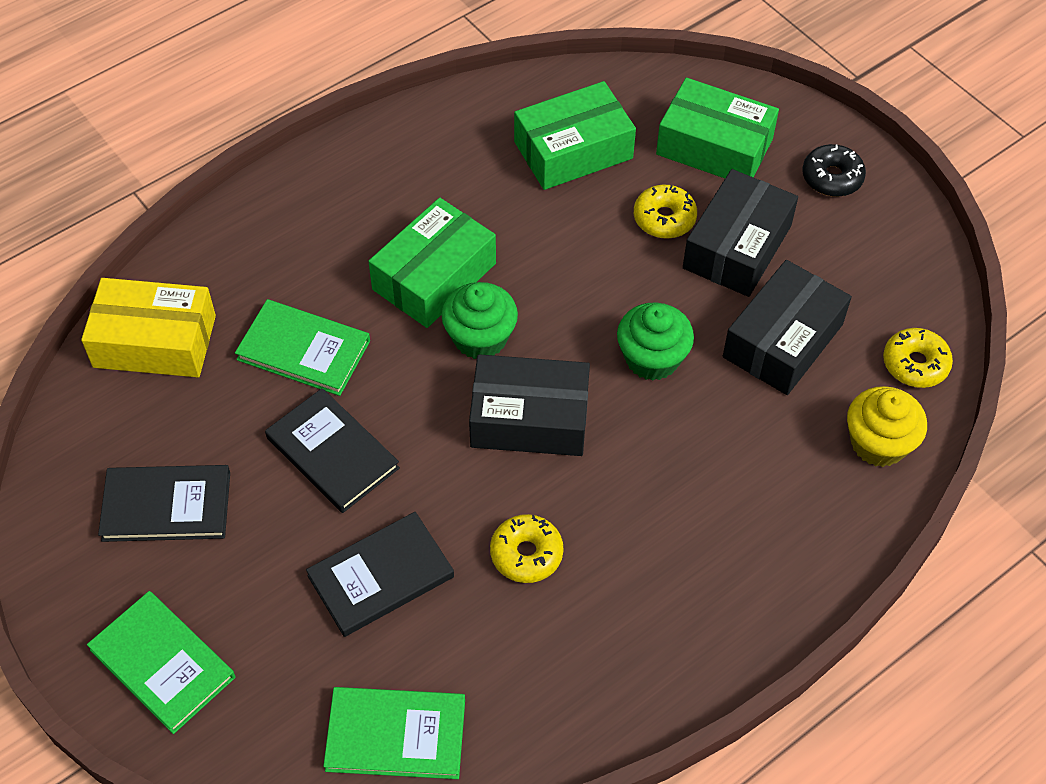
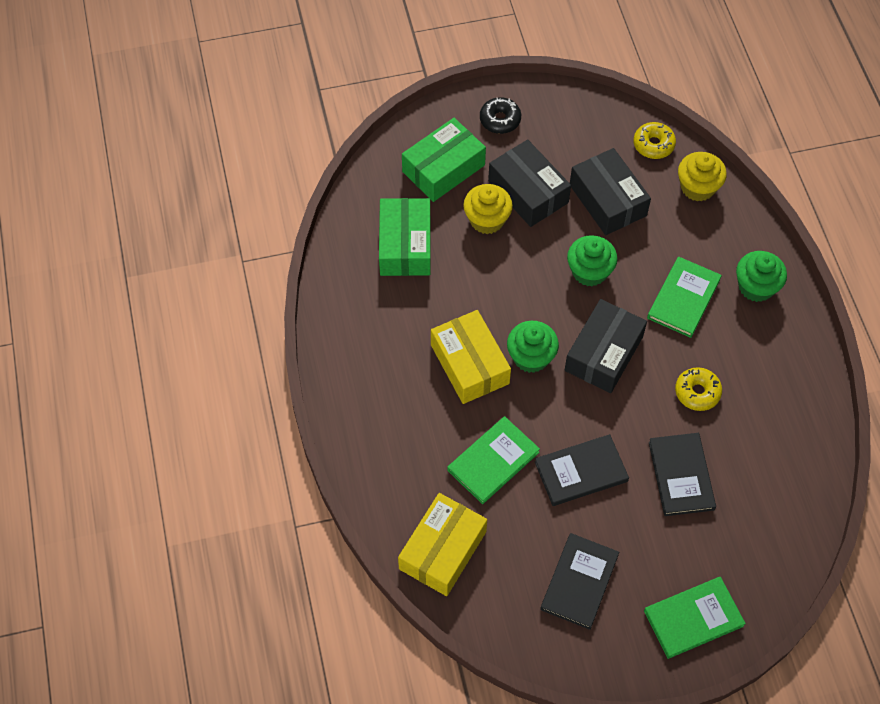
camera: 65 degrees left, 5 degrees up
green book [323,687,465,779] -> green book moved to [647,257,722,338]
green box [368,198,496,328] -> yellow box [431,310,511,404]
yellow donut [634,185,697,239] -> yellow cupcake [463,184,513,234]
none -> green cupcake [736,251,787,302]

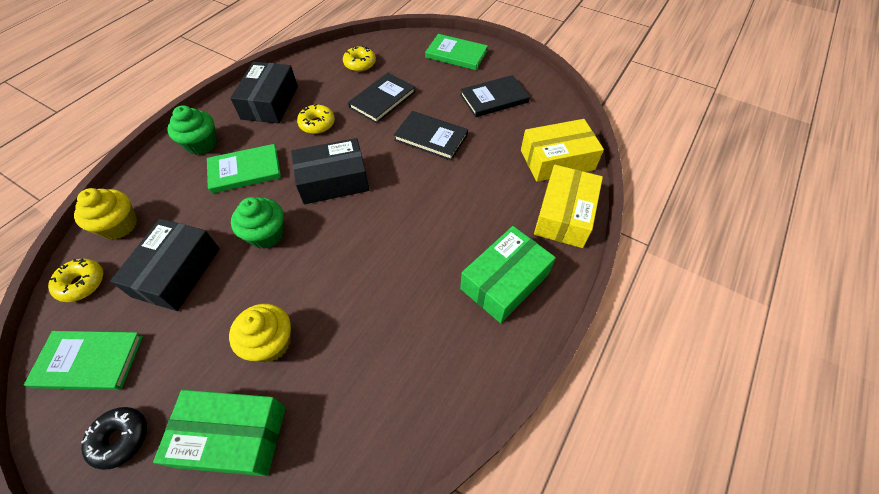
camera: 135 degrees left, 5 degrees down
green box [379,198,431,276] -> green box moved to [460,226,556,323]
yellow box [431,310,511,404] -> yellow box moved to [534,165,603,248]
green book [447,416,540,504] -> green book moved to [24,331,143,390]
black box [488,140,571,227] -> black box moved to [230,62,298,124]
green cupcake [507,321,559,373] -> none
none -> yellow donut [343,45,376,72]

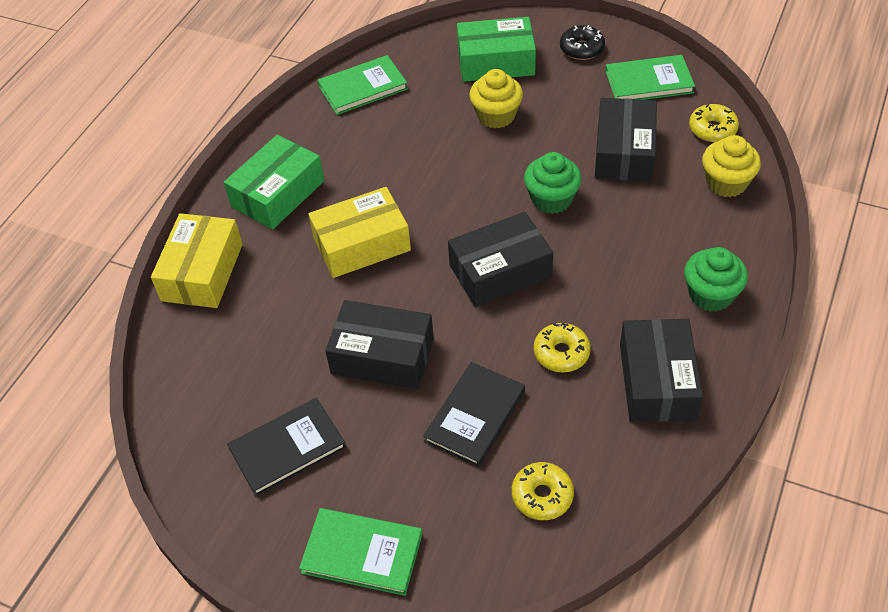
camera: 175 degrees right, 5 degrees down
green book [207,144,281,193] -> green book moved to [318,55,408,115]
black book [394,111,468,160] -> black box [325,300,434,389]
yellow box [521,119,604,182] -> yellow box moved to [308,187,411,278]

